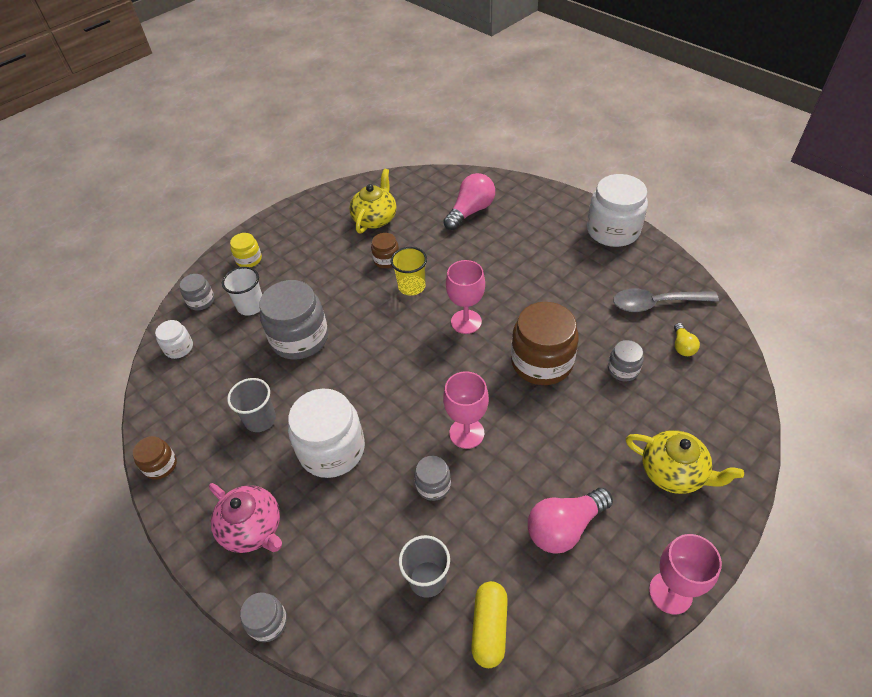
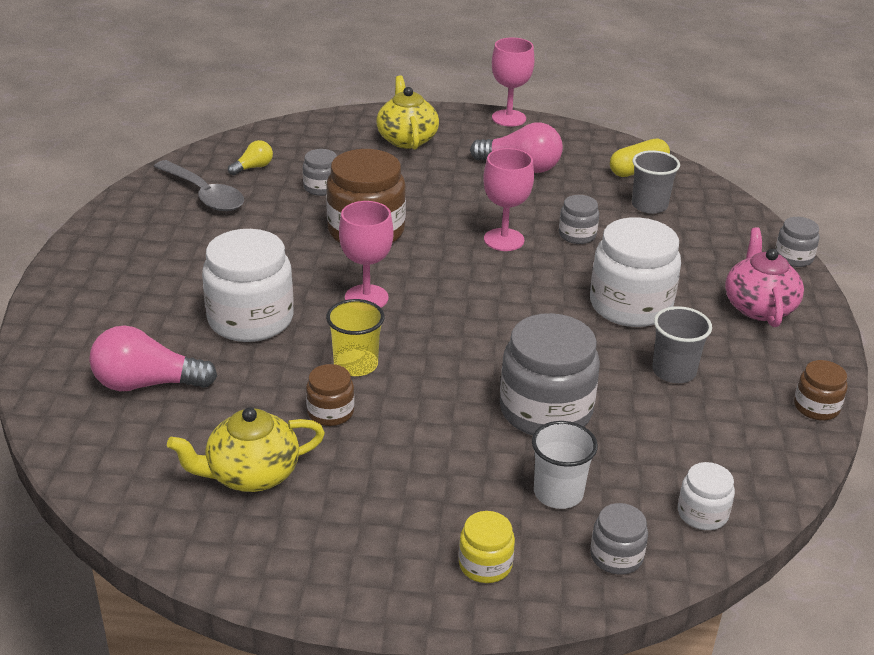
camera: 135 degrees left, 15 degrees down
white jar [587,174,648,247] -> white jar moved to [202,229,293,342]

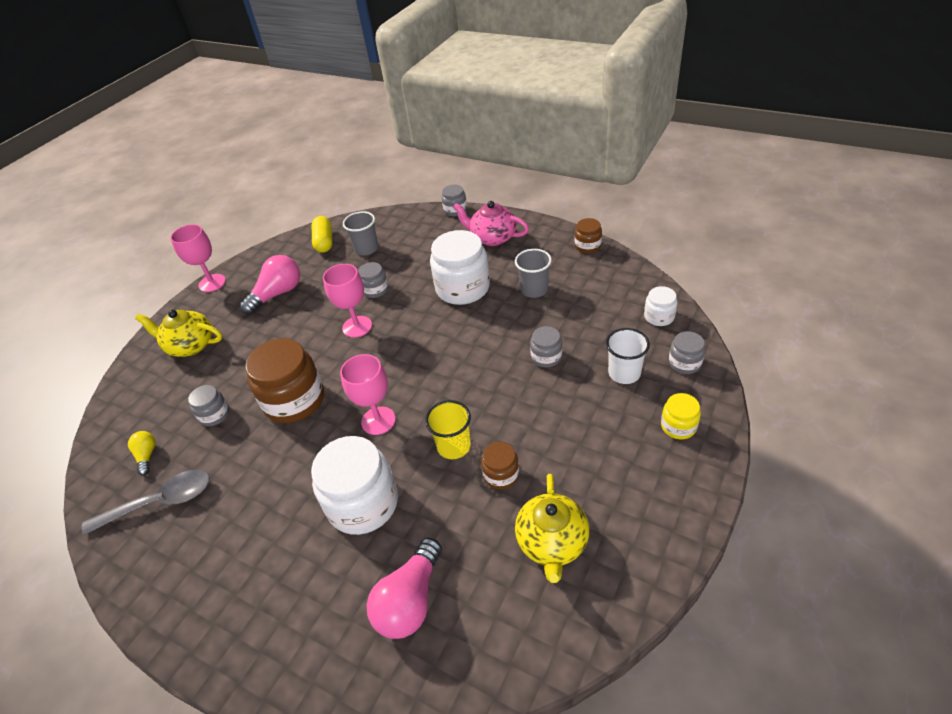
camera: 60 degrees left, 10 degrees up
grey jar [500,313,600,435] -> grey jar [530,326,562,367], size x0.50

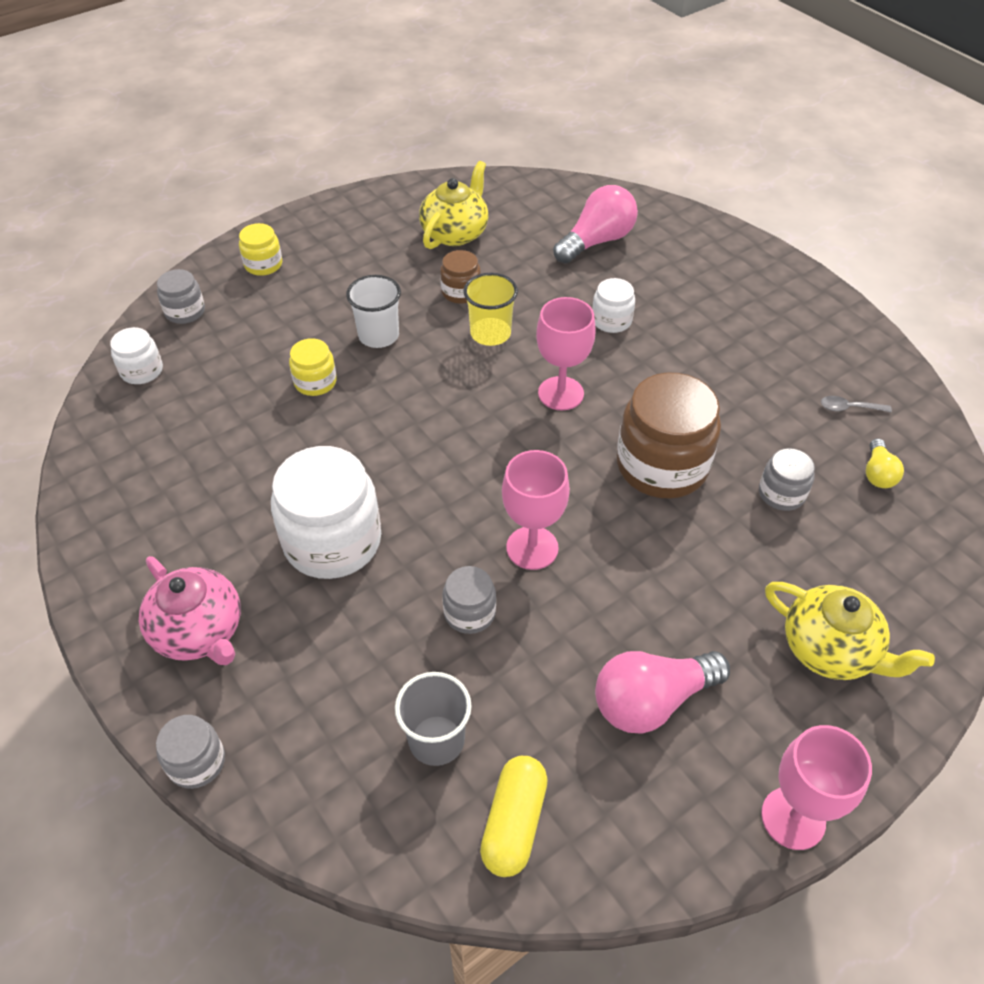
camera: 160 degrees left, 5 degrees up
grey spoon [82,470,210,536] -> grey spoon [821,396,892,412], size x0.44
white jar [311,436,398,535] -> white jar [592,278,635,333], size x0.50
grey cup [515,249,552,298] -> none
grey jar [530,326,562,367] -> yellow jar [289,338,337,396]
brown jar [575,218,602,253] -> none
white cup [606,328,650,384] -> white cup moved to [346,275,401,348]

